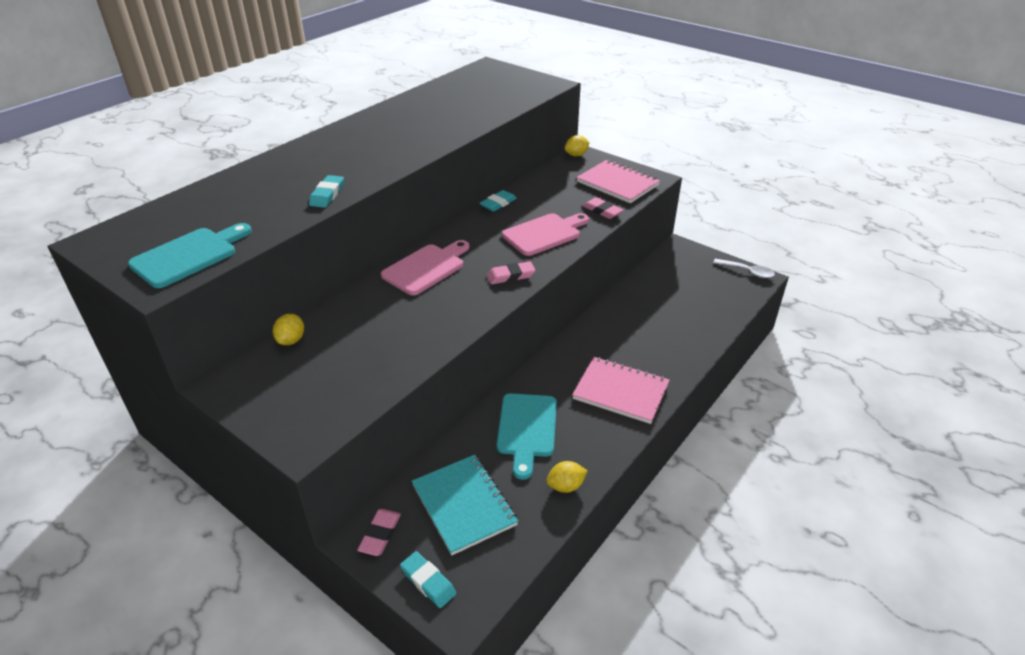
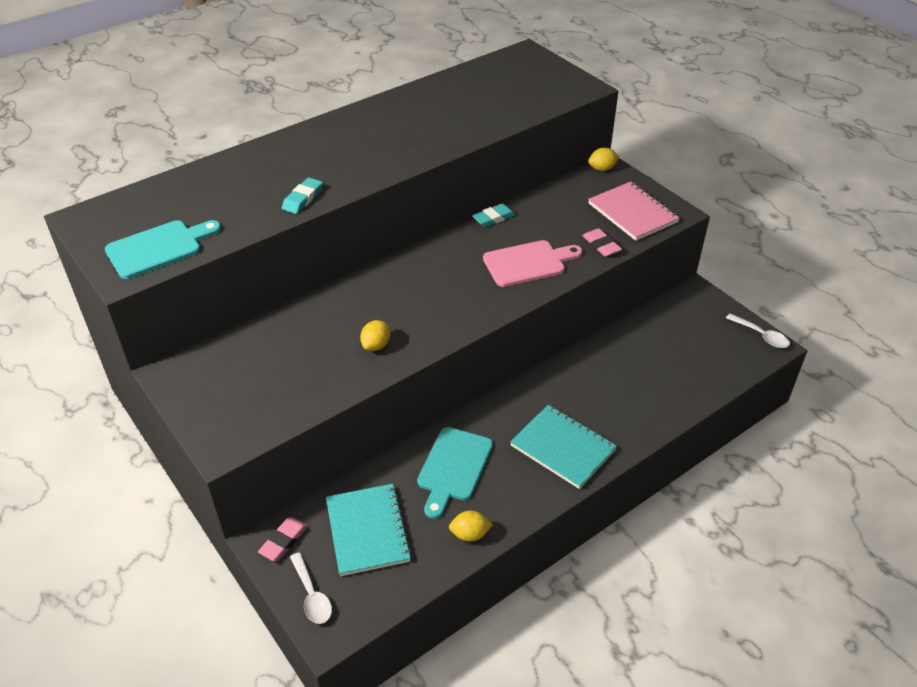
camera: 15 degrees right, 5 degrees up
yellow lemon [273,314,304,345] -> yellow lemon moved to [360,320,390,351]
pink cutting board [381,240,470,295] -> none
turquoise eraser [400,551,456,608] -> white spoon [290,552,332,624]
pink eraser [487,261,536,284] -> none
pink notebook [572,357,670,424] -> turquoise notebook [510,405,617,489]

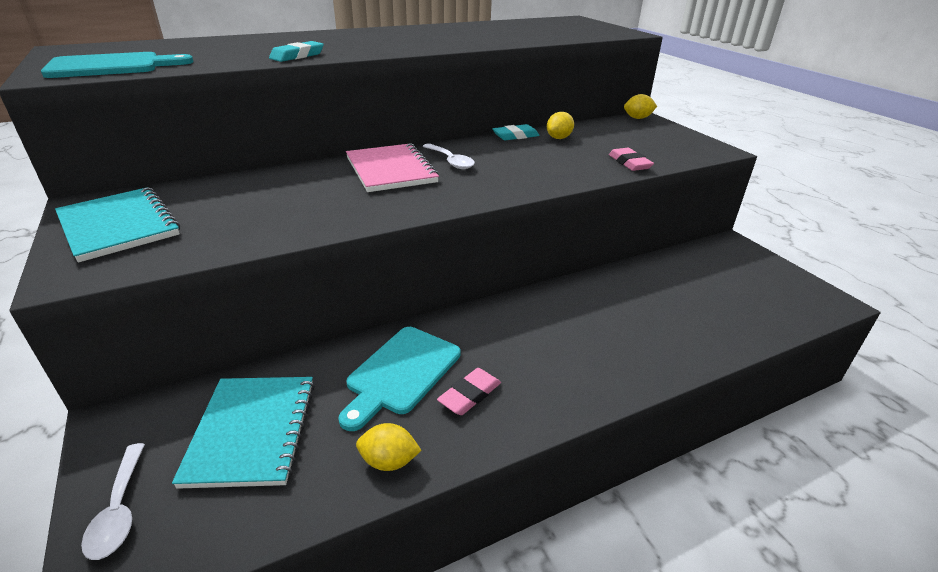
camera: 10 degrees right, 10 degrees down
pink eraser [258,518,308,561] -> pink eraser moved to [437,368,501,415]
yellow lemon [360,320,390,351] -> yellow lemon moved to [547,112,574,139]
pink cutting board [483,240,583,287] -> none
turquoise notebook [510,405,617,489] -> turquoise notebook moved to [55,187,180,263]
pink notebook [588,182,680,241] -> pink notebook moved to [346,143,439,192]
white spoon [726,313,790,348] -> white spoon moved to [423,143,475,169]

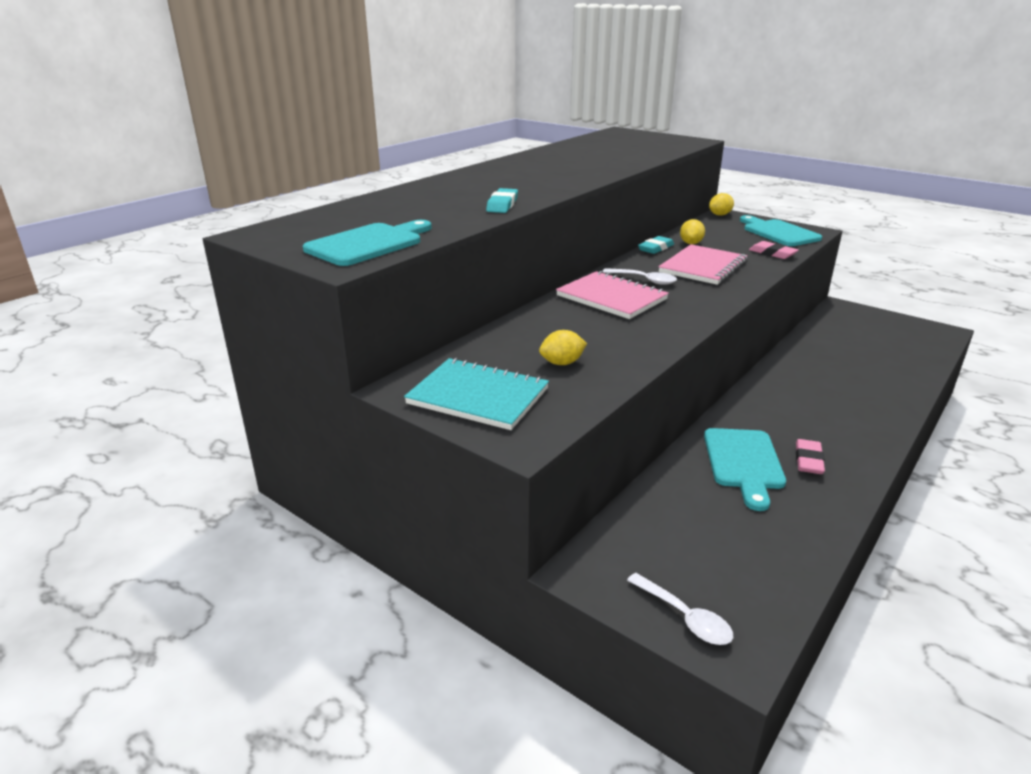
camera: 25 degrees left, 5 degrees down
turquoise notebook [172,377,315,489] -> none
yellow lemon [356,423,422,471] -> yellow lemon moved to [539,330,587,365]
none -> pink notebook [659,244,747,285]
none -> turquoise cutting board [740,215,823,246]

